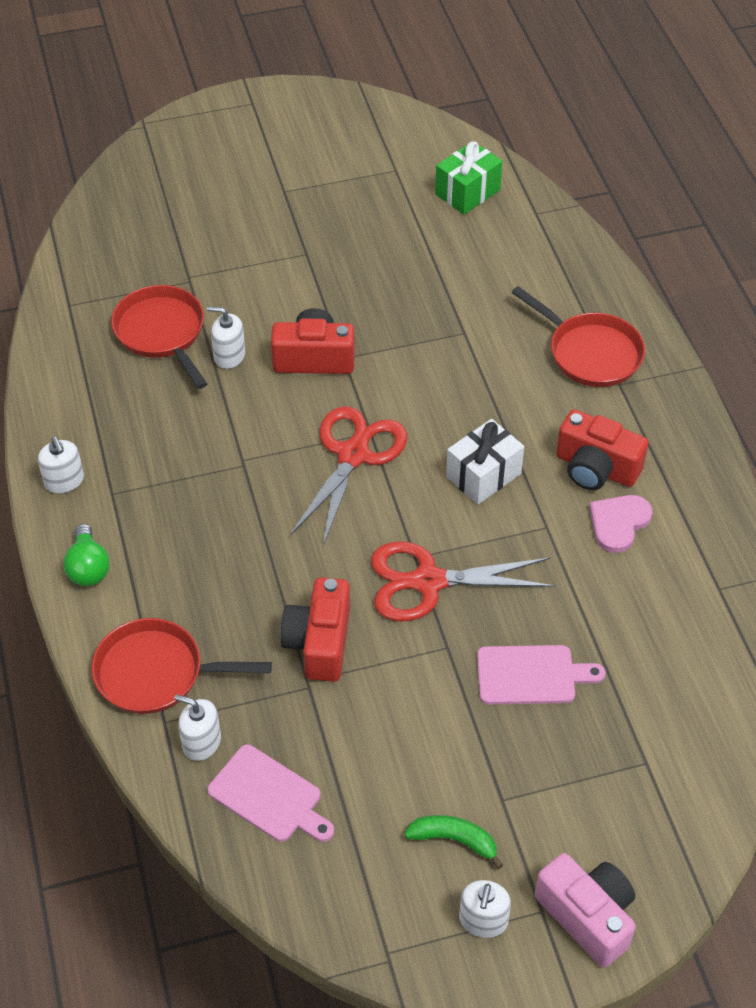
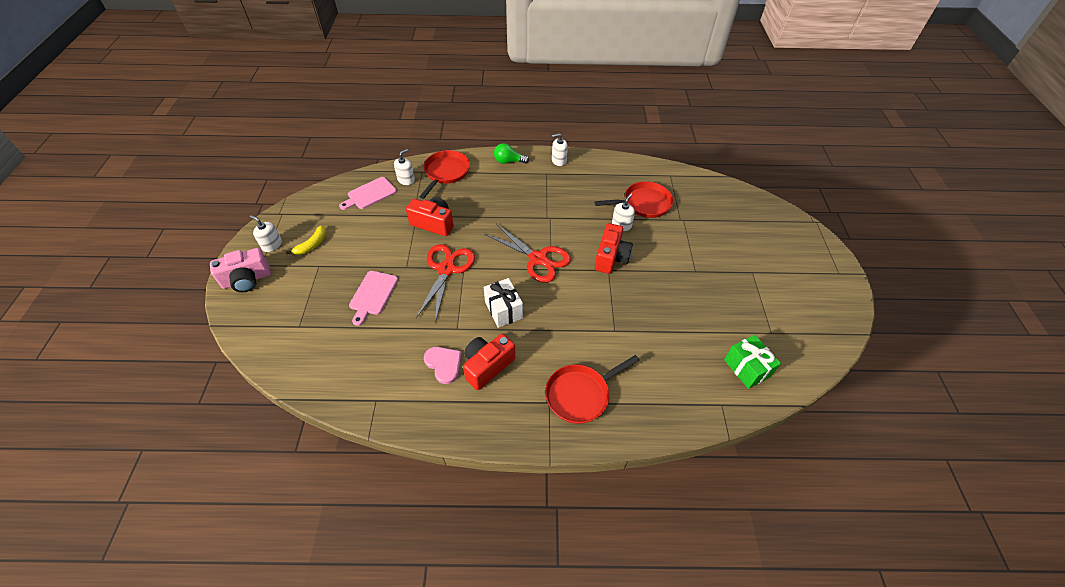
camera: 105 degrees right, 0 degrees up
green banana [404,815,503,869] -> yellow banana [286,226,326,255]

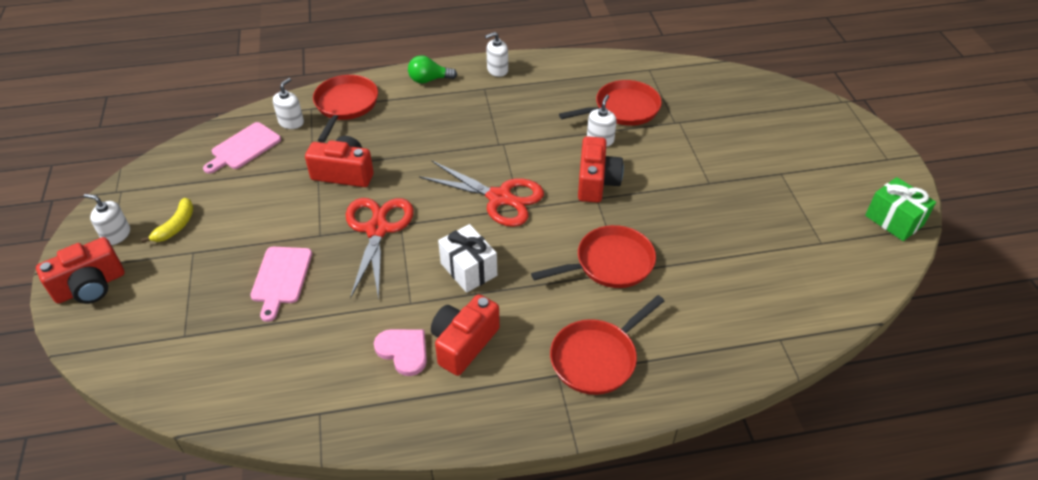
camera: 10 degrees left, 5 degrees down
pink camera [210,248,271,292] -> red camera [36,237,125,304]
green gift [724,335,781,389] -> green gift moved to [865,177,936,241]
none -> red pan [531,225,656,288]

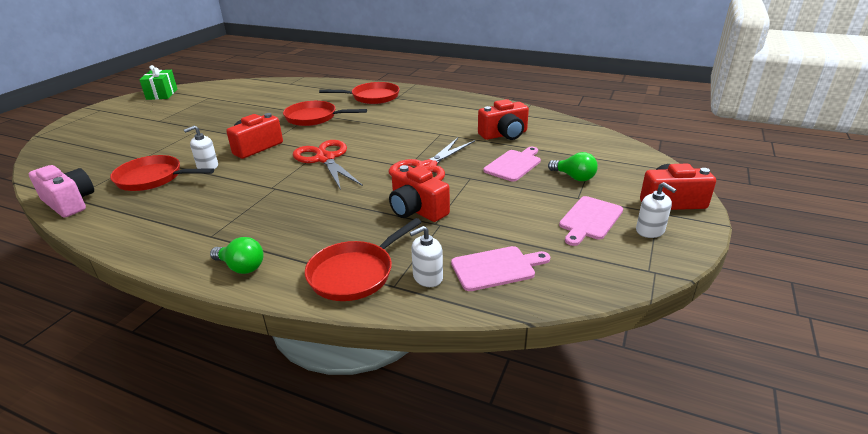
camera: 145 degrees left, 15 degrees down
yellow banana [141,198,194,243] -> pink cutting board [559,196,623,246]
pink heart [374,329,427,376] -> none
red camera [431,294,500,376] -> red camera moved to [478,99,529,140]
white gift [438,224,497,293] -> none
white soap dispenser [485,32,508,77] -> none
none -> pink camera [29,165,94,217]
none -> green light bulb [548,152,598,181]

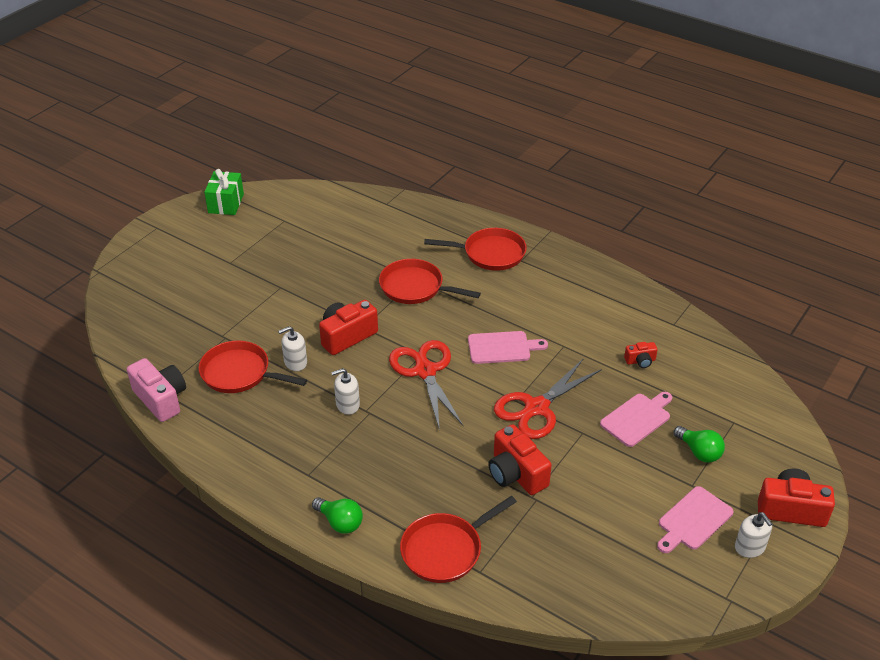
camera: 10 degrees right, 10 degrees up
white soap dispenser [410,226,443,287] -> white soap dispenser moved to [331,368,360,415]
pink cutting board [451,246,550,291] -> pink cutting board moved to [468,331,548,364]
red camera [478,99,529,140] -> red camera [624,342,658,368], size x0.51

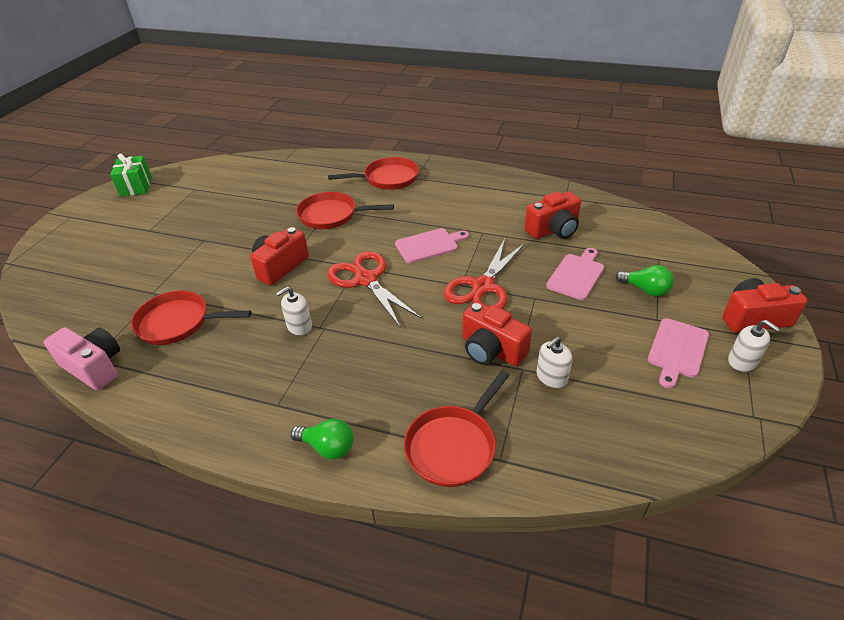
camera: 15 degrees left, 0 degrees up
white soap dispenser [278,326,307,371] -> white soap dispenser moved to [536,337,572,388]
red camera [624,342,658,368] -> red camera [525,191,581,239], size x1.94

